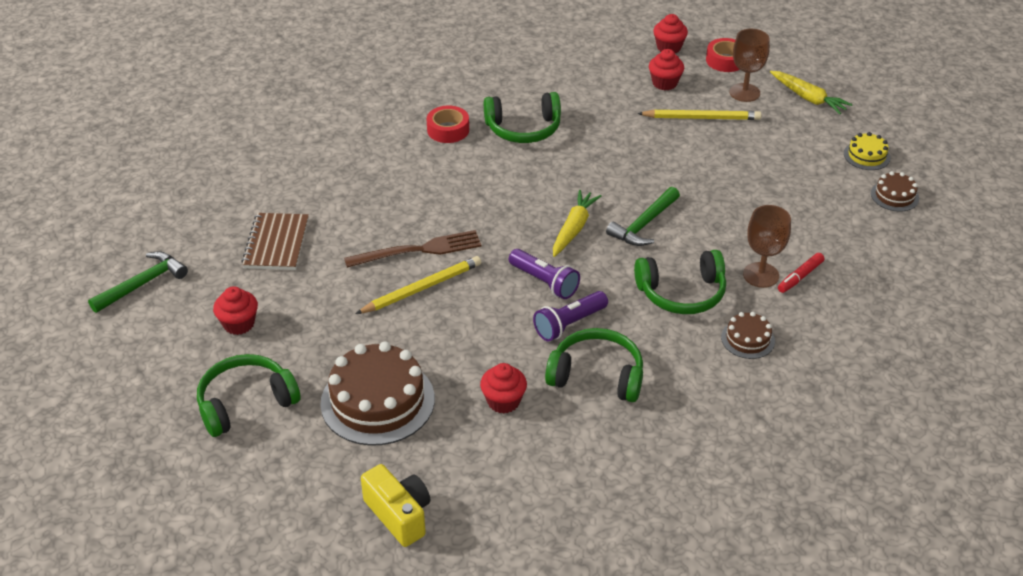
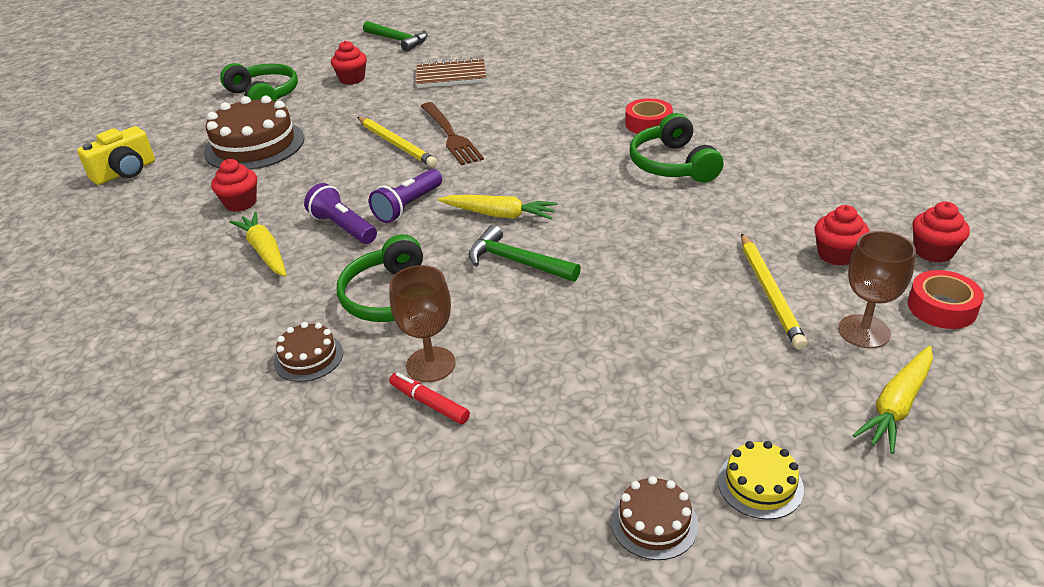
camera: 85 degrees right, 5 degrees down
green headphones [545,328,643,402] -> yellow carrot [229,212,286,277]

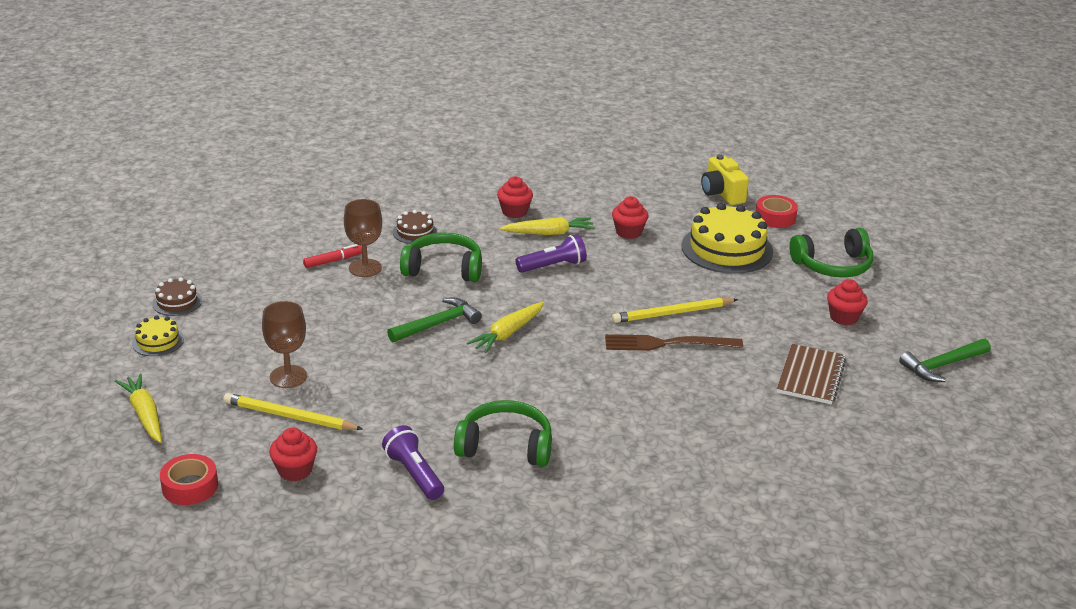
camera: 110 degrees right, 5 degrees down
brown cake [204,96,304,170] -> yellow cake [682,203,773,274]
purple flashlight [369,169,442,223] -> purple flashlight moved to [382,425,444,500]
red tape [625,98,673,134] -> red tape moved to [756,195,798,228]
brown goblet [838,231,916,349] -> brown goblet moved to [262,301,307,388]
red cupcake [912,202,970,262] -> red cupcake moved to [497,176,533,218]

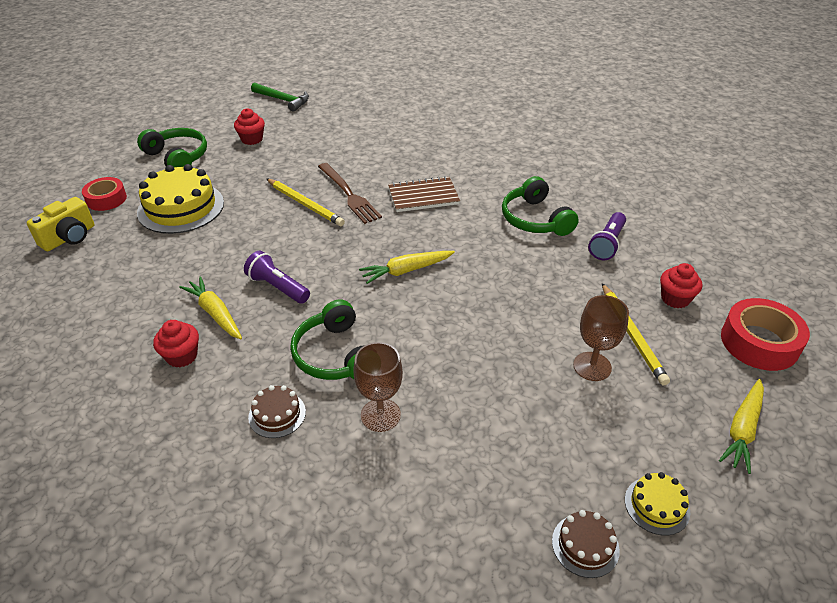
camera: 120 degrees left, 10 degrees up
red tape [160,454,218,505] -> red tape [721,298,810,371], size x1.52
red marker [303,244,362,268] -> none
green hammer [387,298,482,342] -> none
yellow carrot [467,302,544,353] -> yellow carrot turned 150 degrees clockwise [359,251,455,284]
red cupcake [612,196,648,239] -> none
brown notebook [777,344,846,404] -> brown notebook moved to [388,176,460,212]

